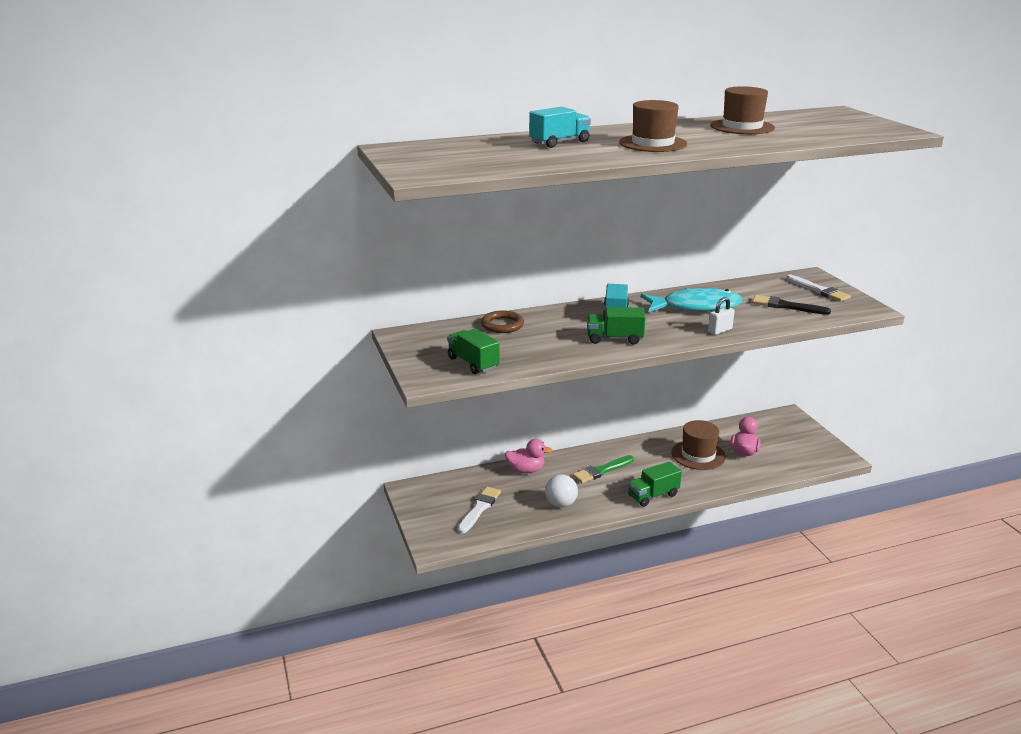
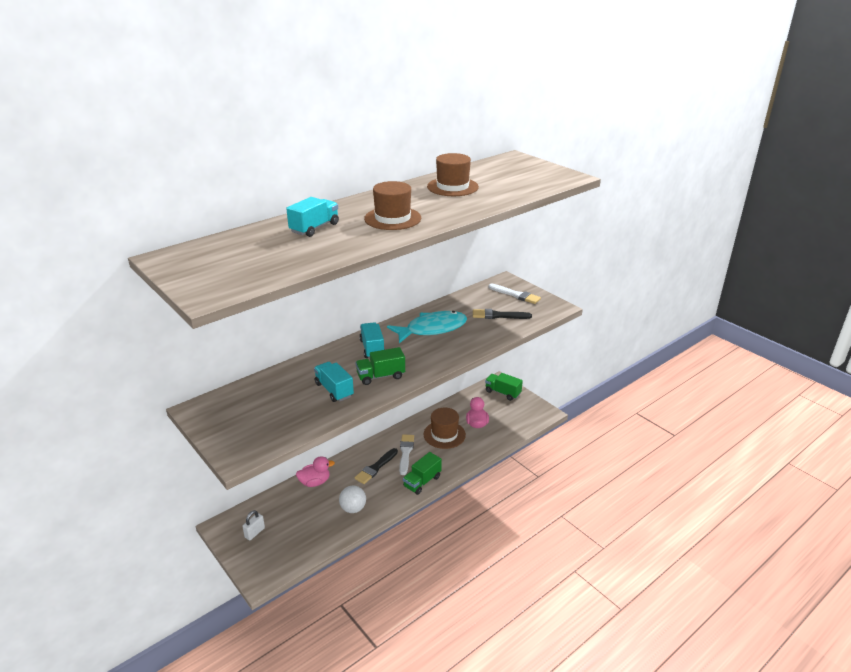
camera: 20 degrees left, 5 degrees up
green truck [447,328,499,374] -> green truck moved to [485,373,523,401]
white brush [458,487,501,533] -> white brush moved to [399,434,414,475]
brown ring [481,310,524,333] -> none
green brush [573,455,634,483] -> black brush [354,448,398,484]
white padlock [708,297,735,335] -> white padlock moved to [242,510,265,540]
none -> turquoise truck [314,362,354,402]

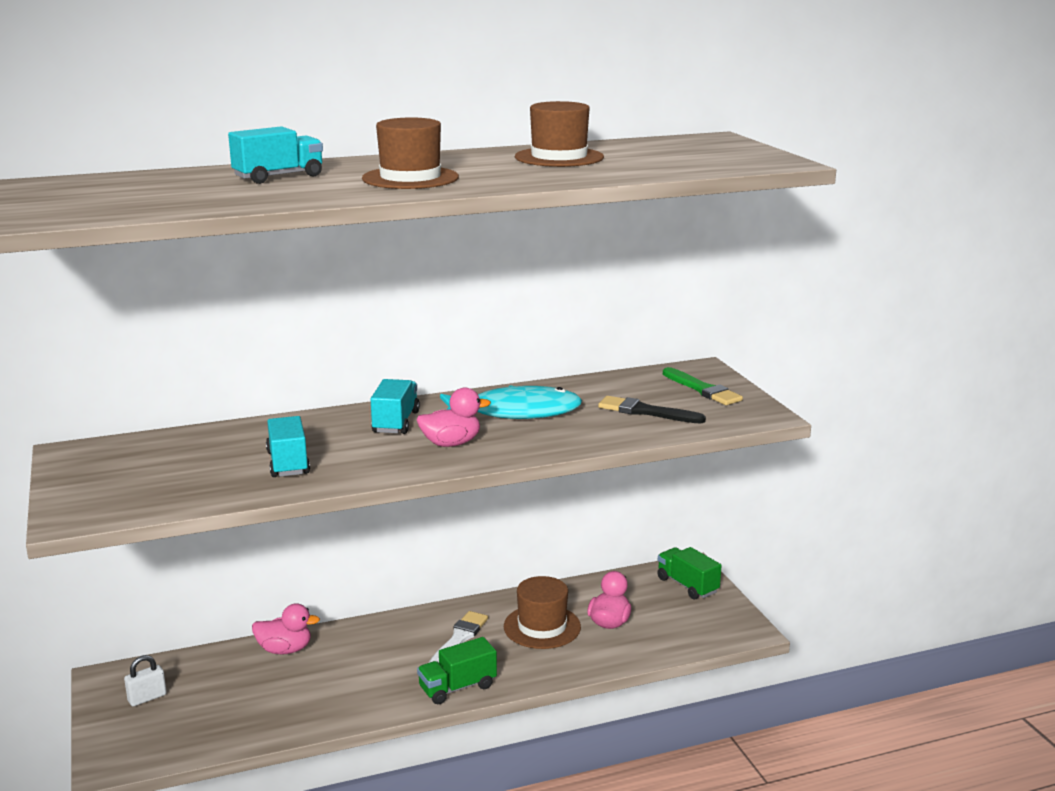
camera: 20 degrees right, 10 degrees down
white ball [339,485,366,513] -> none
black brush [354,448,398,484] -> none
green truck [356,347,405,385] -> none
white brush [488,284,541,304] -> green brush [663,367,743,405]
none -> pink duck [417,387,491,447]

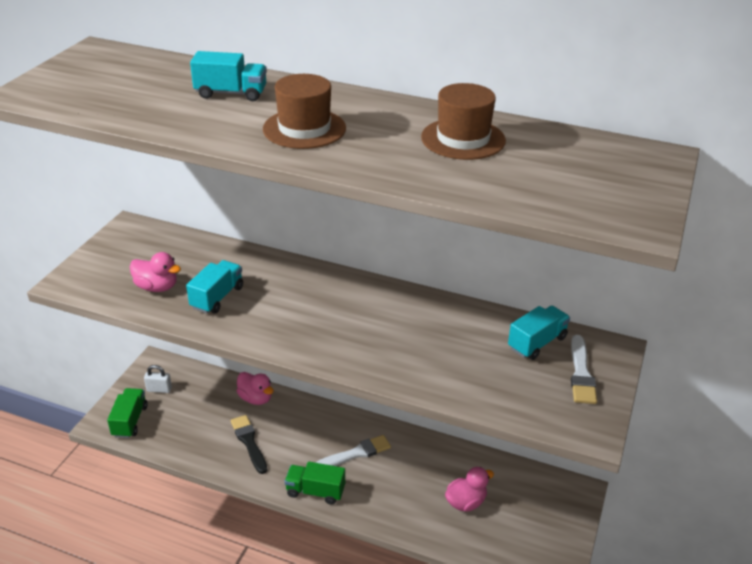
camera: 40 degrees right, 15 degrees up
turquoise truck [371,379,420,434] -> turquoise truck moved to [508,306,570,360]
pink duck [417,387,491,447] -> pink duck moved to [130,252,181,292]
turquoise fish [440,386,582,419] -> none
brown hat [504,576,581,649] -> none
black brush [598,396,706,424] -> black brush moved to [231,415,267,474]
green truck [657,547,722,600] -> green truck moved to [107,388,148,438]
green brush [663,367,743,405] -> white brush [571,335,597,404]

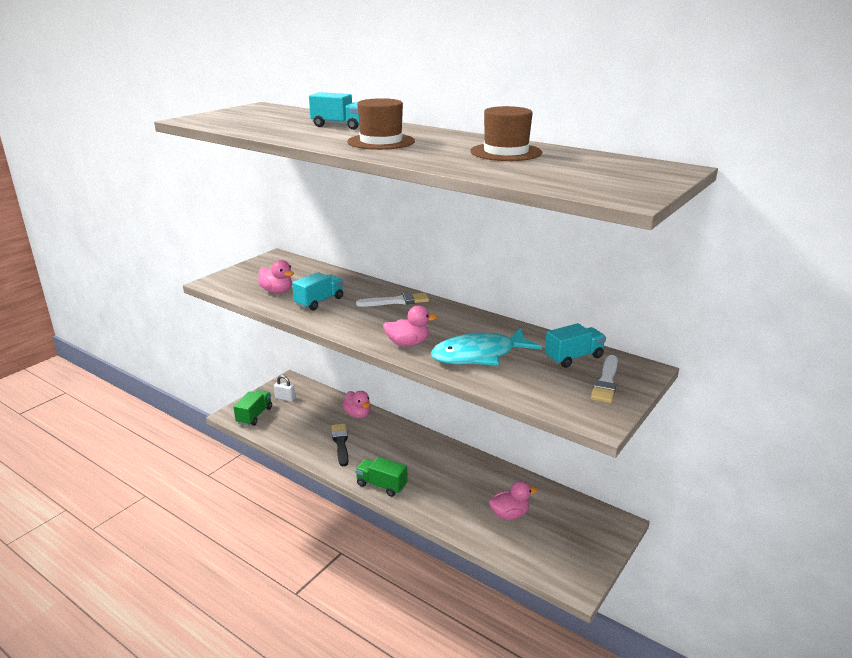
camera: 15 degrees right, 10 degrees down
white brush [316,435,391,466] -> white brush moved to [356,293,429,307]
none -> pink duck [383,305,437,346]
none -> turquoise fish [431,328,542,366]

